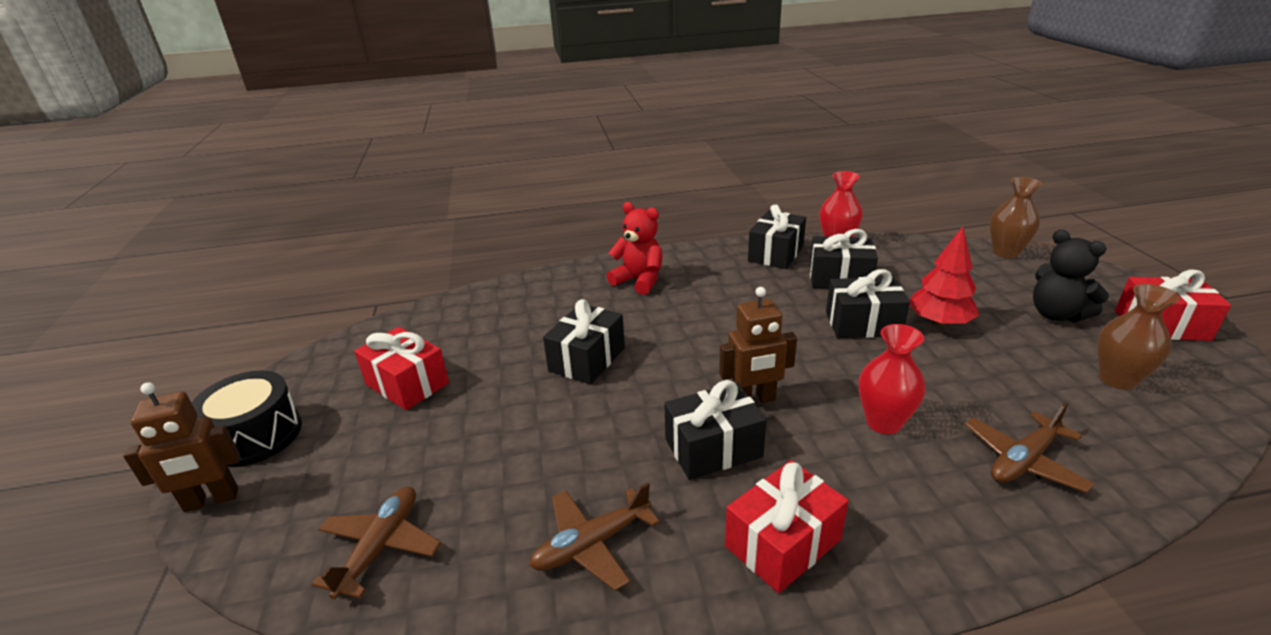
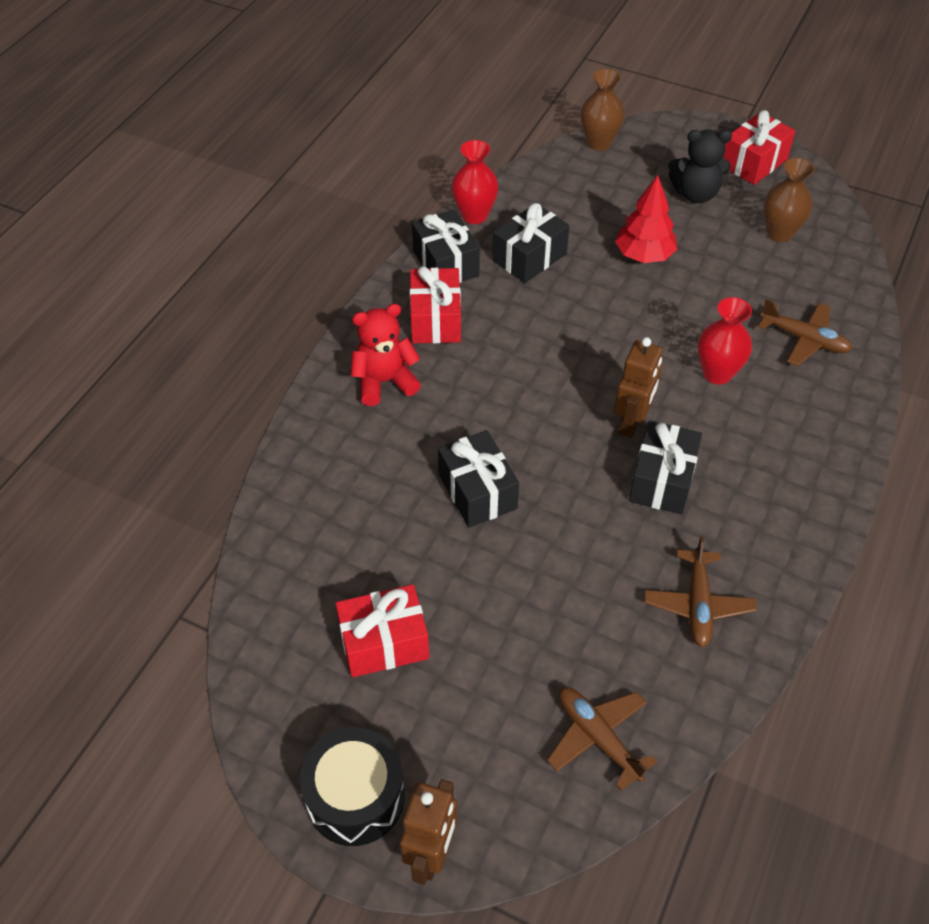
camera: 55 degrees left, 20 degrees up
red gift [725,460,849,593] -> red gift moved to [410,266,461,343]
black gift [826,269,910,338] -> none
brown plane [965,402,1095,493] -> brown plane turned 60 degrees counterclockwise [758,299,852,366]

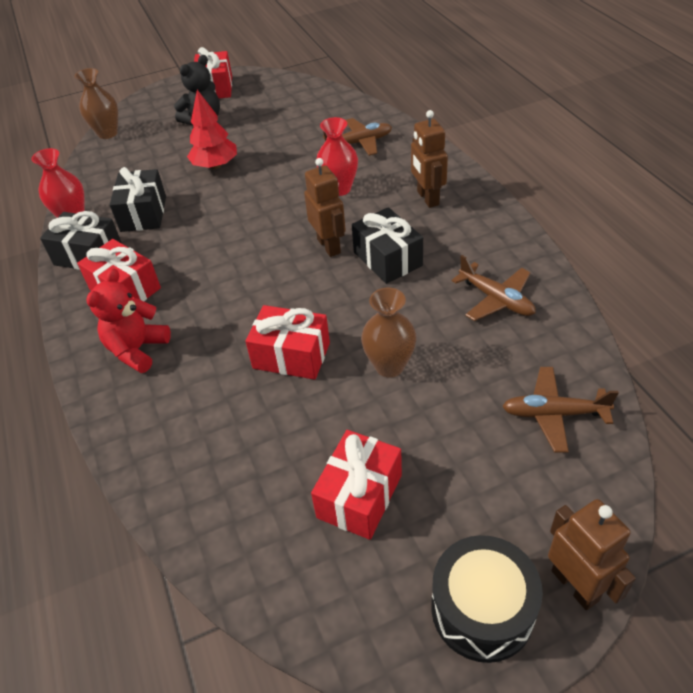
camera: 45 degrees left, 5 degrees down
black gift [438,430,519,528] -> red gift [245,305,330,380]
brown vase [763,158,815,242] -> brown vase moved to [361,287,417,378]
none -> brown robot [411,110,448,208]

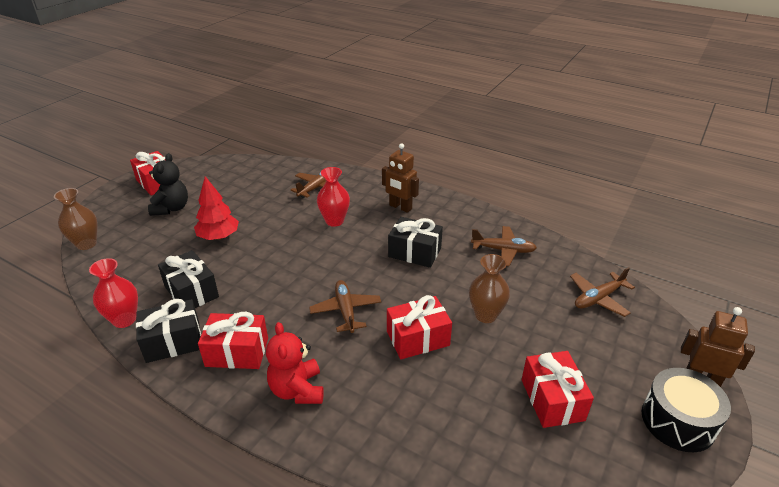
camera: 40 degrees left, 10 degrees down
brown robot [304,158,346,257] -> none
none -> brown plane [309,280,381,333]

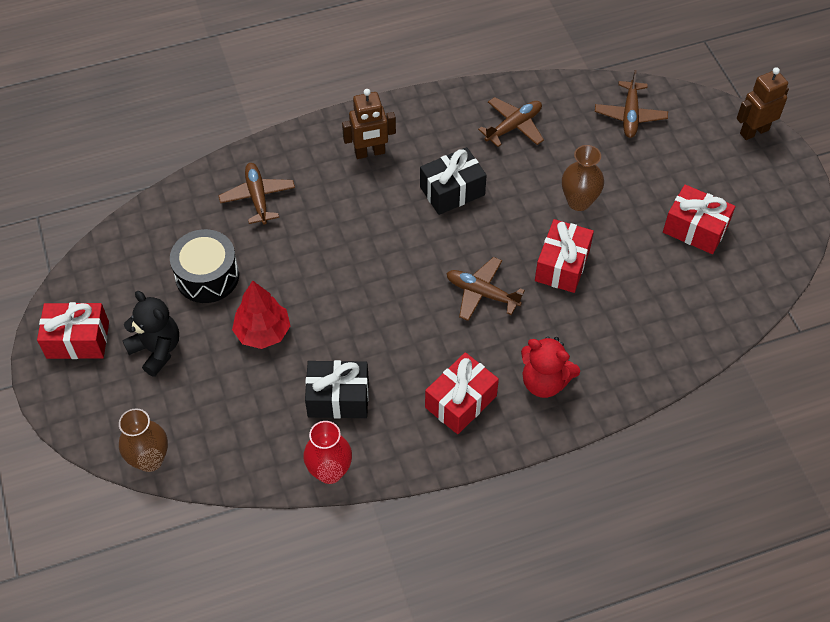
camera: 50 degrees left, 20 degrees up
black gift [136,299,201,363] -> none
red vase [317,167,350,227] -> none
black drum [642,368,731,452] -> black drum moved to [170,229,239,303]

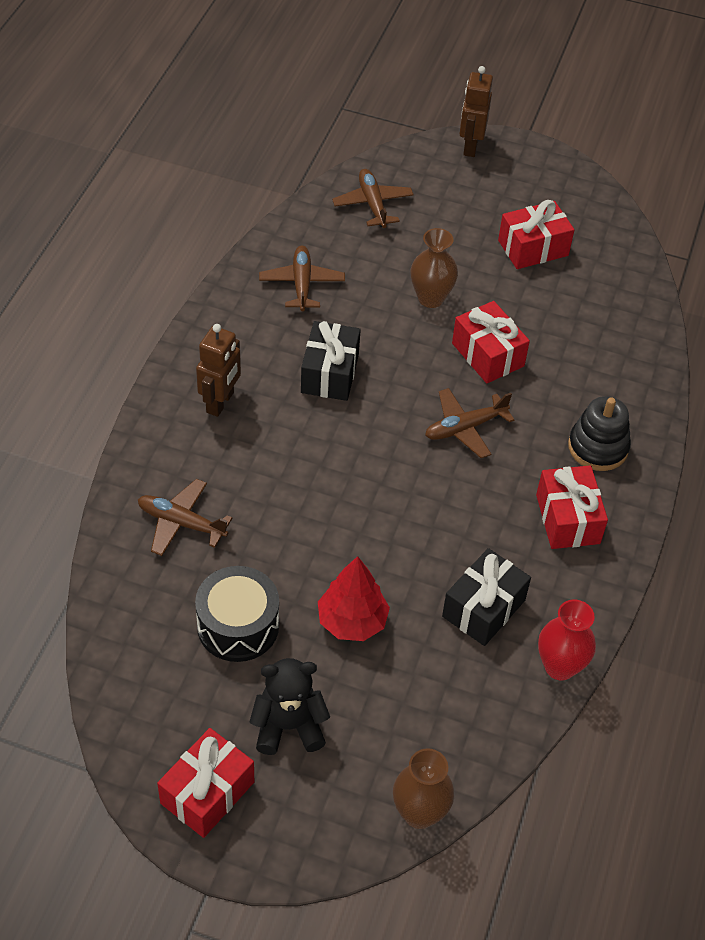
camera: 55 degrees left, 5 degrees down
red teddy bear [521,337,580,398] -> black stacking toy [568,396,631,471]
brown plane [595,70,668,138] -> brown plane turned 150 degrees counterclockwise [332,169,414,228]

